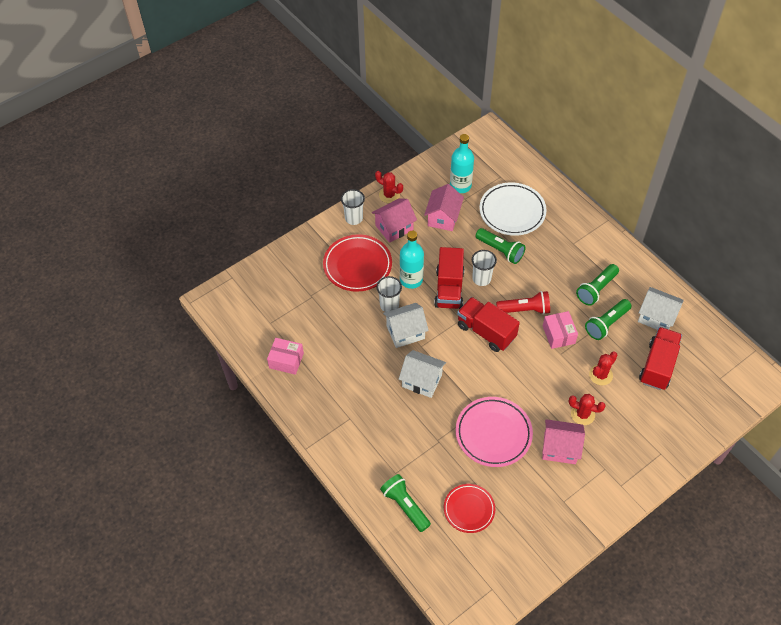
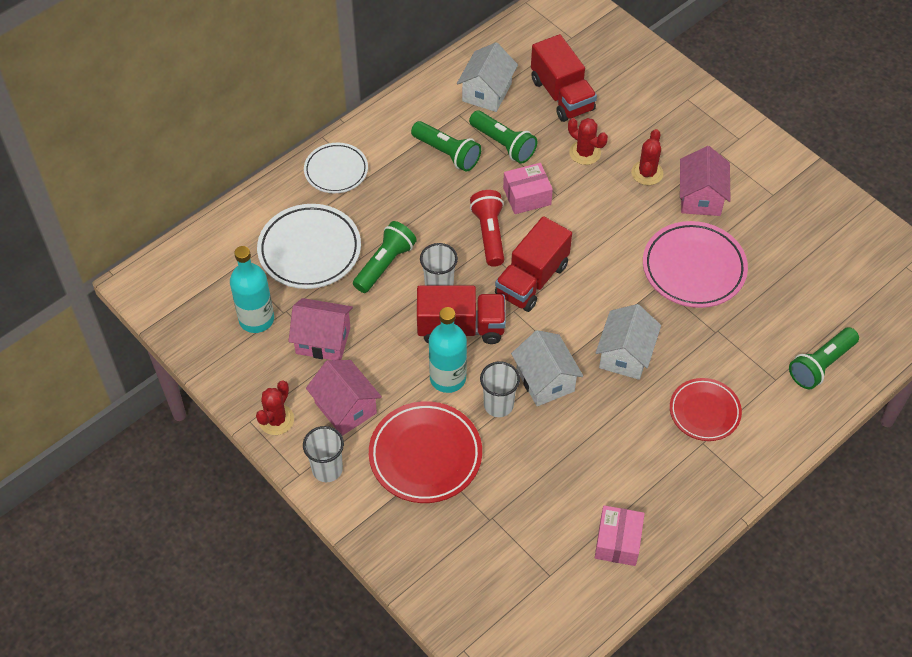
camera: 95 degrees left, 0 degrees up
red plate [444,484,495,533] -> red plate moved to [670,378,742,441]
red truck [639,327,682,390] -> red truck turned 135 degrees counterclockwise [531,34,597,122]
none -> white plate [304,143,368,193]

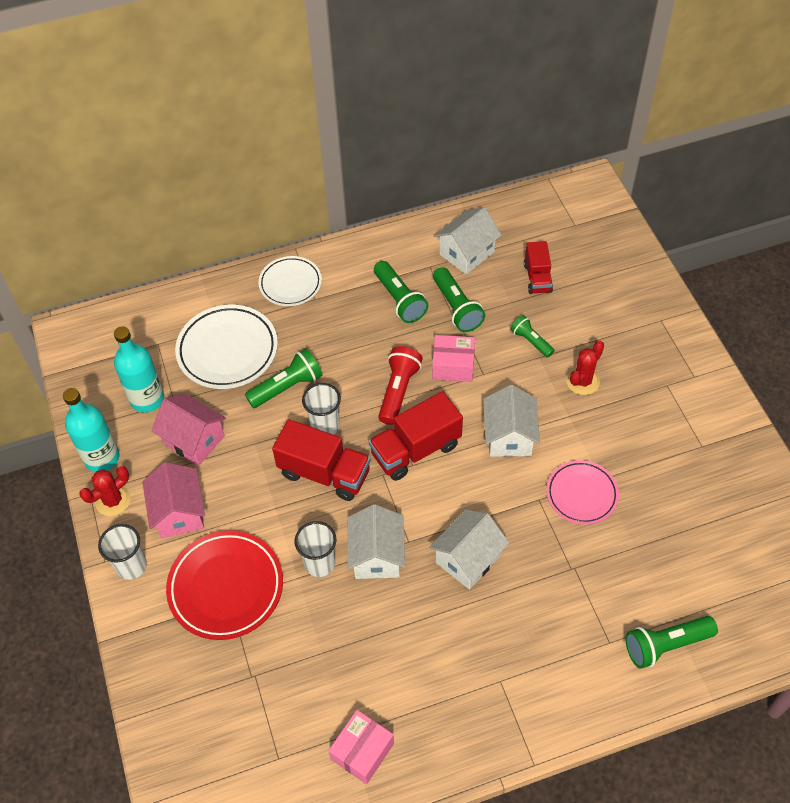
camera: 25 degrees right, 0 degrees up
turquoise bottle [429,307,467,393] -> turquoise bottle moved to [63,388,120,472]
red truck [531,34,597,122] -> red truck [524,241,553,294], size x0.61
red cactus [568,118,608,165] -> green flashlight [510,315,555,358]
pink plate [643,221,748,308] -> pink plate [546,460,619,525], size x0.64
red plate [670,378,742,441] -> none
pink house [680,146,731,216] -> none
none -> white house [483,385,540,457]

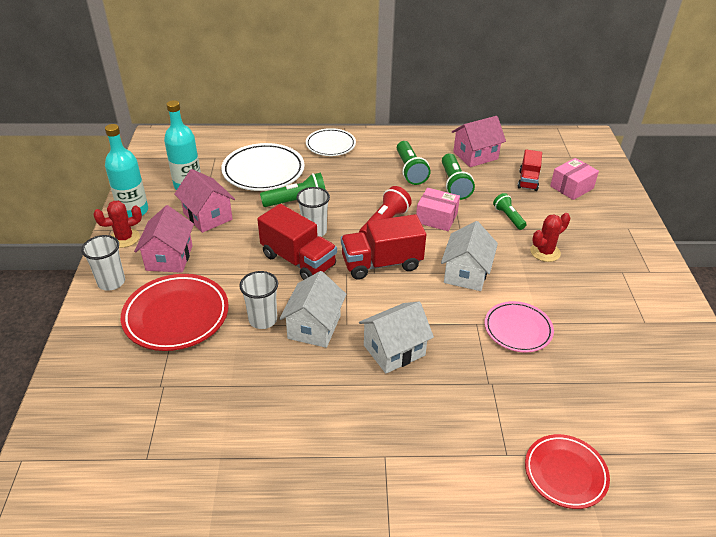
camera: 15 degrees right, 15 degrees down
pink box [328,710,394,784] -> pink box moved to [550,158,599,200]
white house [434,207,502,275] -> pink house [452,116,506,167]
green flashlight [625,616,718,669] -> red plate [525,434,610,509]

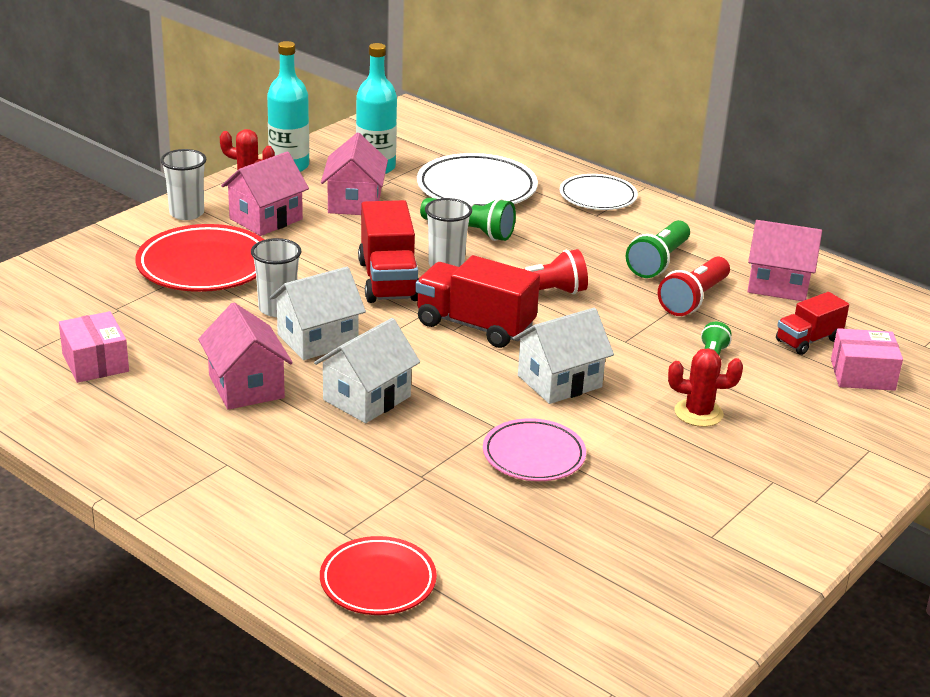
camera: 40 degrees right, 10 degrees down
white house [359,302,434,374] -> white house turned 60 degrees counterclockwise [314,318,420,423]
pink box [416,188,460,231] -> pink box moved to [59,311,129,383]
green flashlight [442,154,475,200] -> red flashlight [658,257,730,316]
none -> pink house [198,303,293,410]

